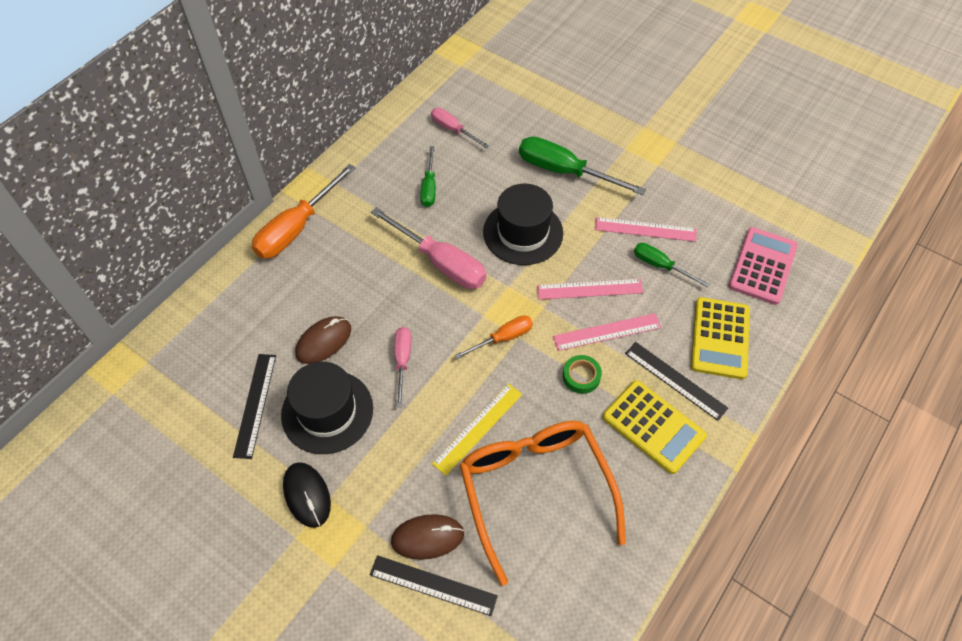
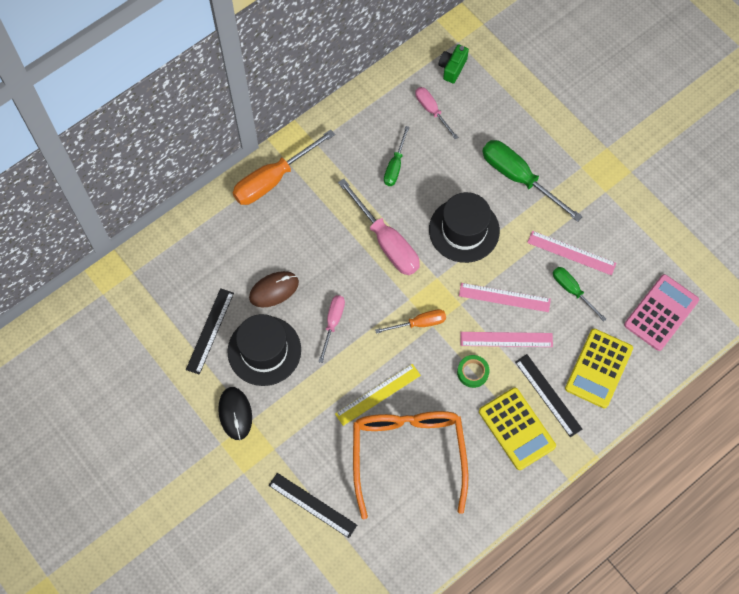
camera: 15 degrees right, 10 degrees up
brown mouse [391,514,464,560] -> none
none -> green camera [438,44,469,83]

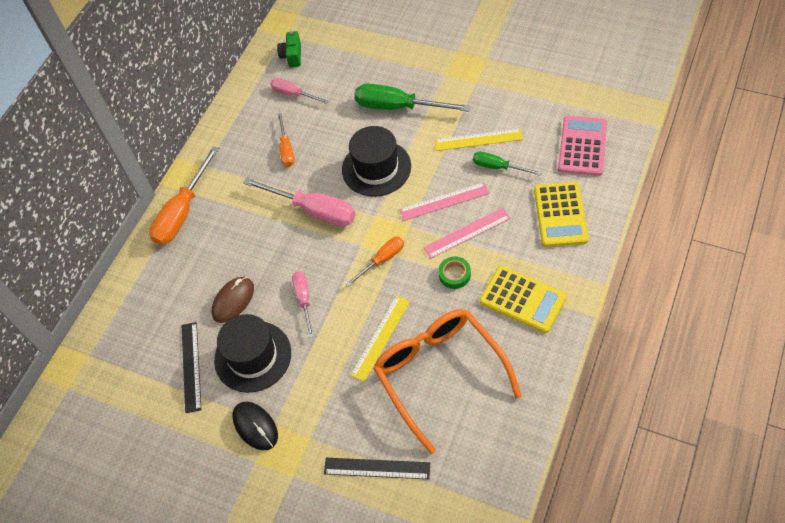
camera: 20 degrees left, 10 degrees down
green screwdriver [384,126,410,186] -> orange screwdriver [278,113,295,167]
black ruler [515,354,583,437] -> none
pink ruler [527,231,616,275] -> yellow ruler [435,128,523,151]

